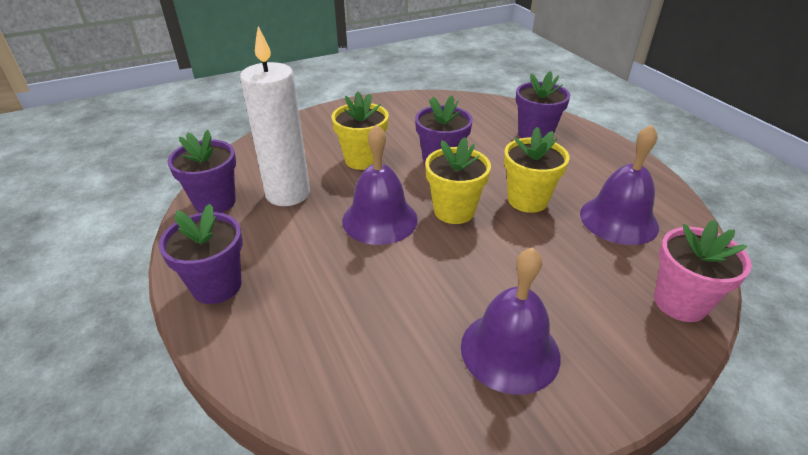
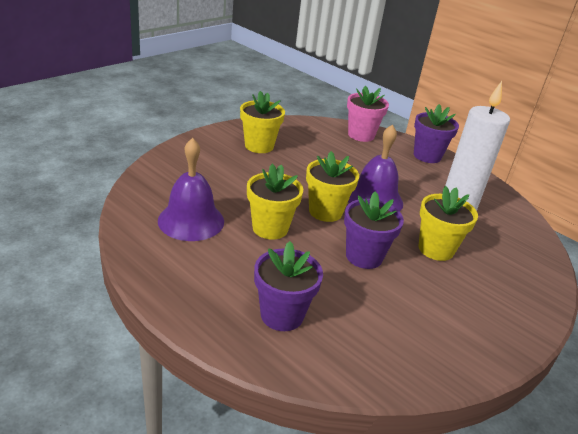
camera: 155 degrees right, 5 degrees down
purple flower pot [168,130,236,213] -> none
purple bell [461,247,561,395] -> yellow flower pot [240,91,285,153]
pink flower pot [654,219,752,322] -> pink flower pot moved to [347,86,389,142]

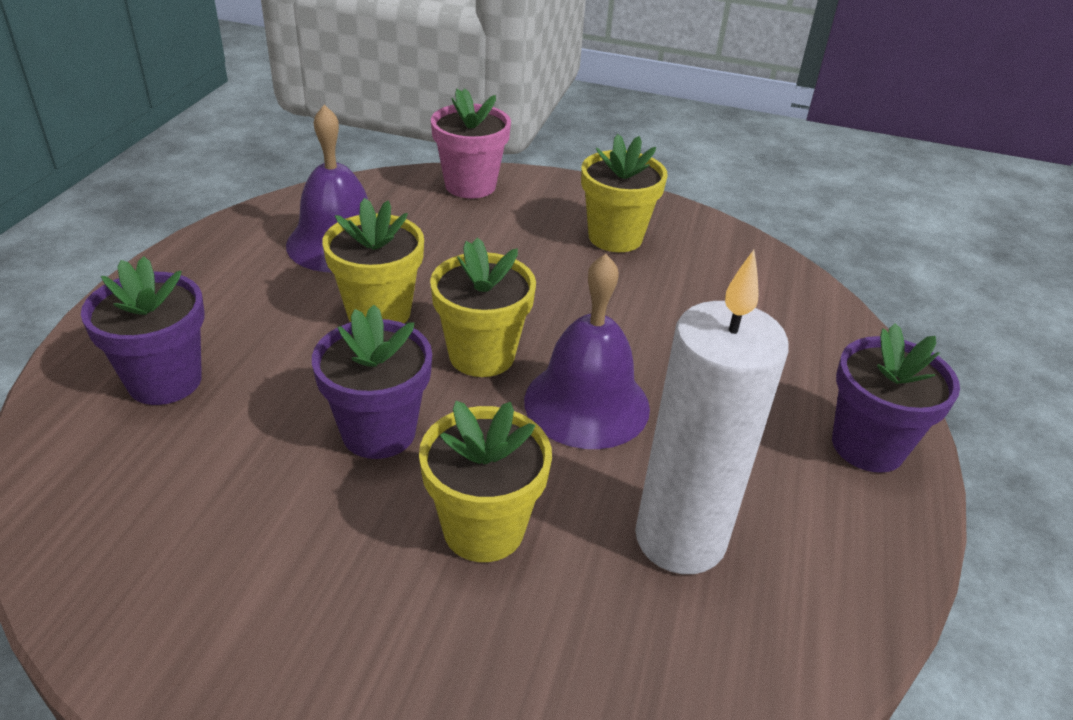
camera: 65 degrees right, 5 degrees up
pink flower pot [347,86,389,142] -> pink flower pot moved to [431,88,511,199]

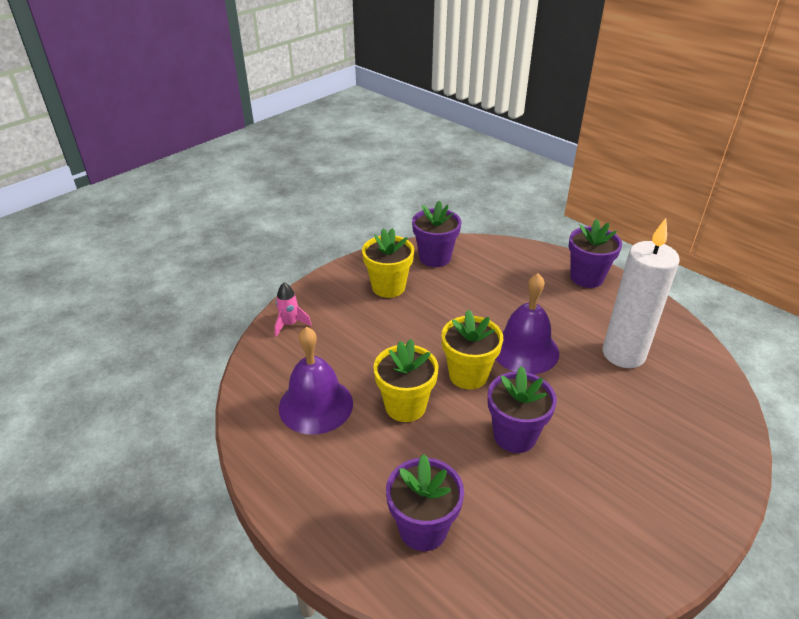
camera: 60 degrees left, 0 degrees up
yellow flower pot [419,401,552,562] -> none
pink flower pot [431,88,511,199] -> pink rocket [274,283,312,337]
none -> purple flower pot [412,201,461,267]

